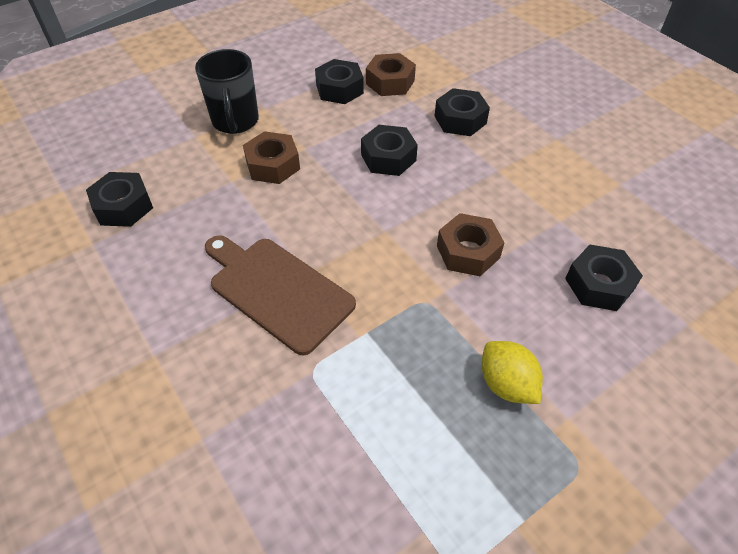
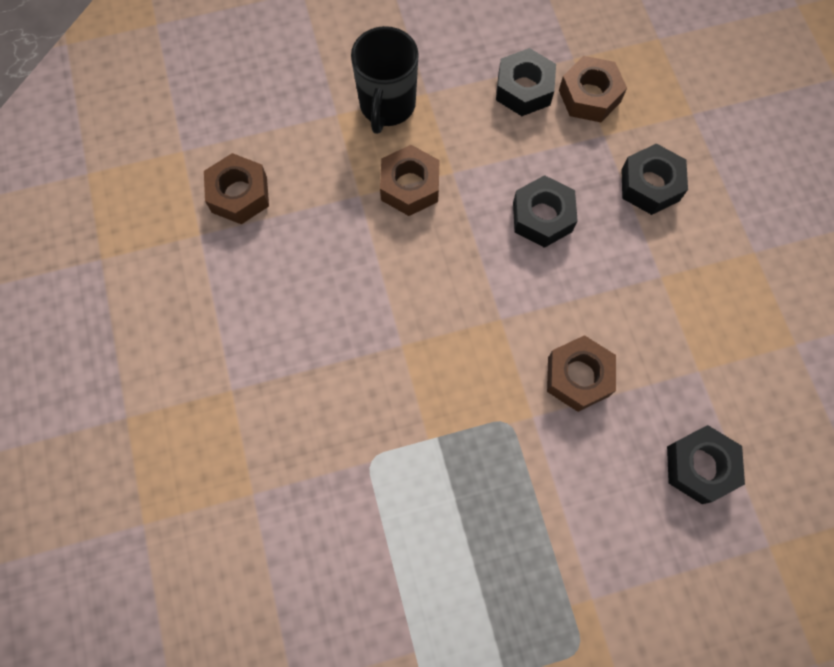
camera: 20 degrees right, 20 degrees up
black nut [86,172,153,227] -> brown nut [204,153,269,224]
brown cutting board [205,235,356,355] -> none
yellow lemon [482,341,543,404] -> none

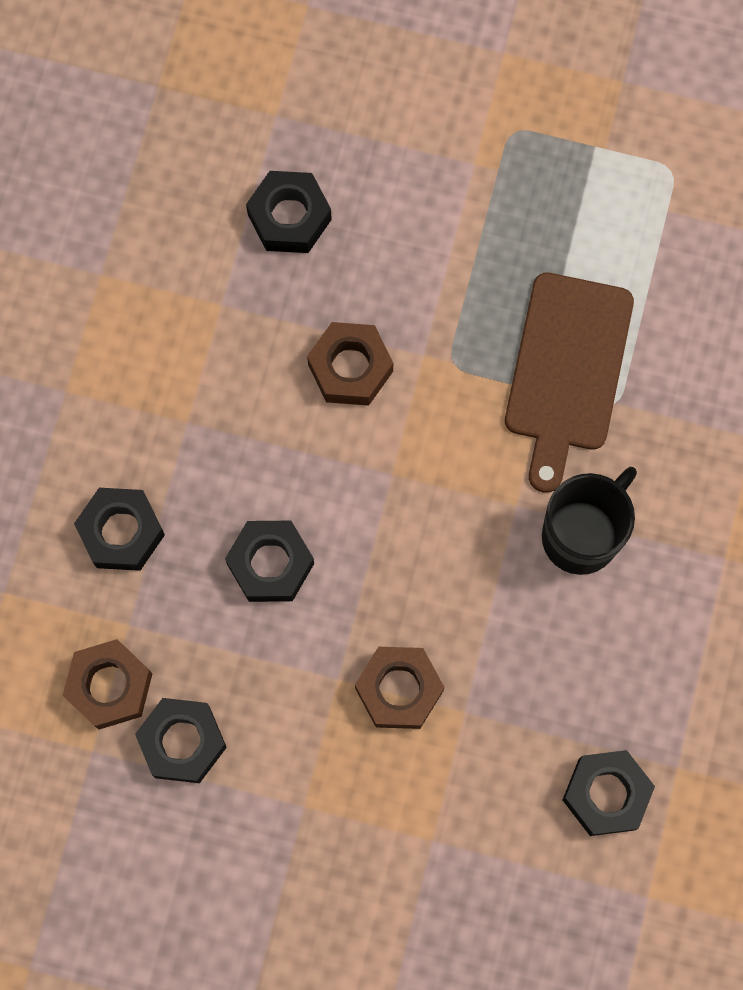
camera: 150 degrees left, 5 degrees up
brown nut [204,153,269,224] -> black nut [563,750,655,836]
black mug [351,26,419,134] -> black mug moved to [542,467,637,575]
none -> brown cutting board [505,273,634,493]

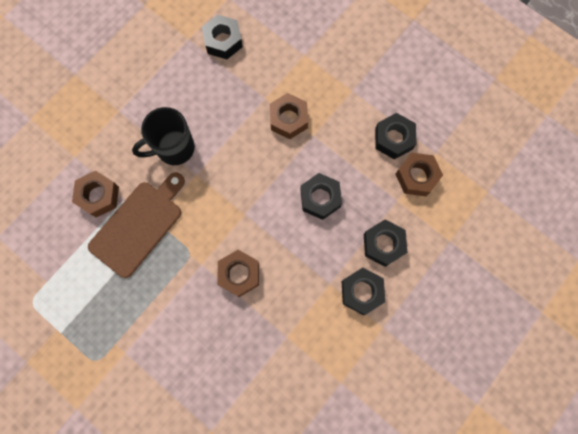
camera: 155 degrees left, 0 degrees up
black nut [246,171,332,253] -> black nut moved to [342,268,385,315]
none -> brown nut [72,170,119,217]

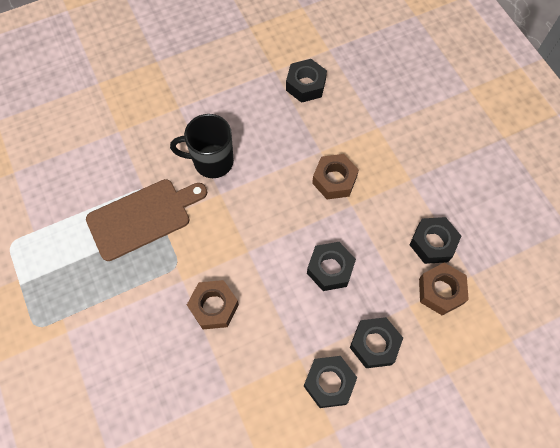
camera: 25 degrees right, 10 degrees down
brown nut [72,170,119,217] -> none

